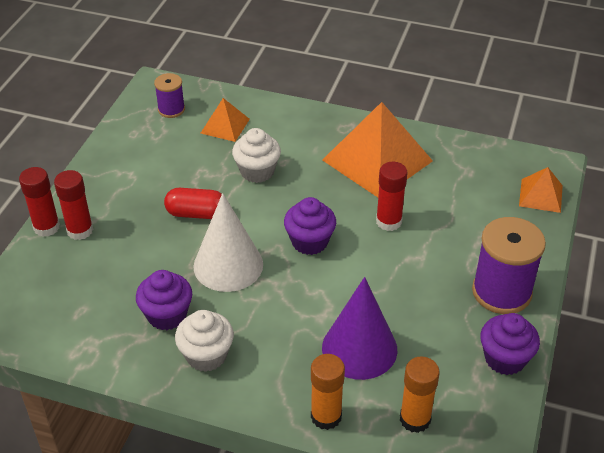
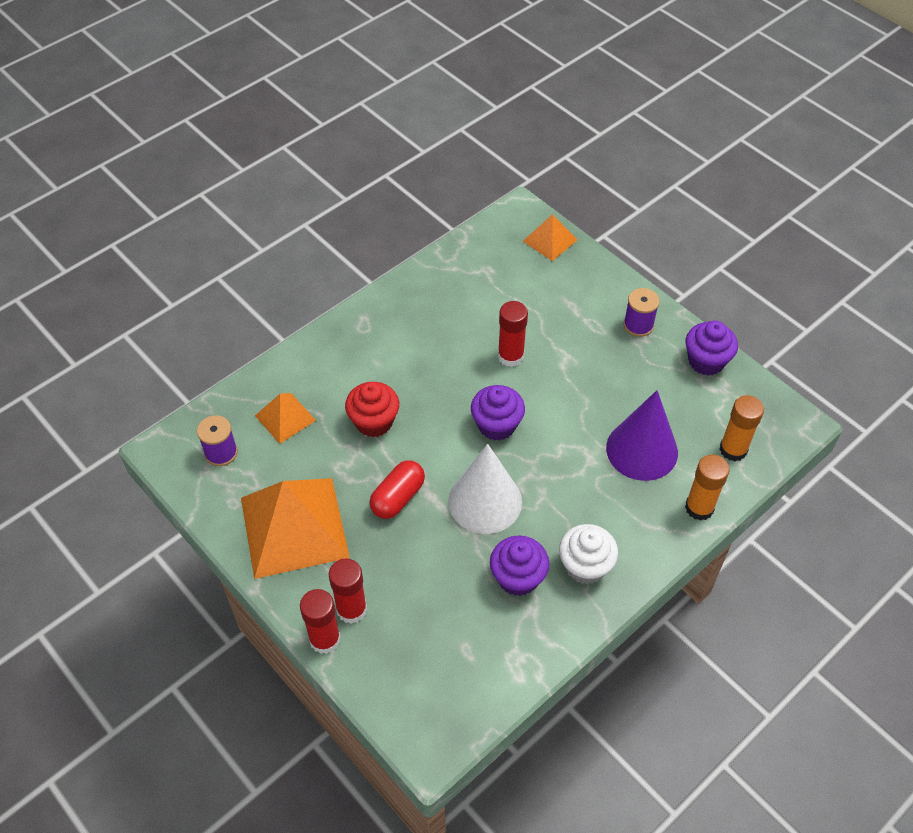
camera: 60 degrees left, 10 degrees up
white cupcake [232,128,281,183] -> red cupcake [345,382,399,437]
orange pyramid [323,102,433,197] -> orange pyramid moved to [241,478,350,579]
purple spool [472,217,546,314] -> purple spool [624,288,660,337], size x0.55

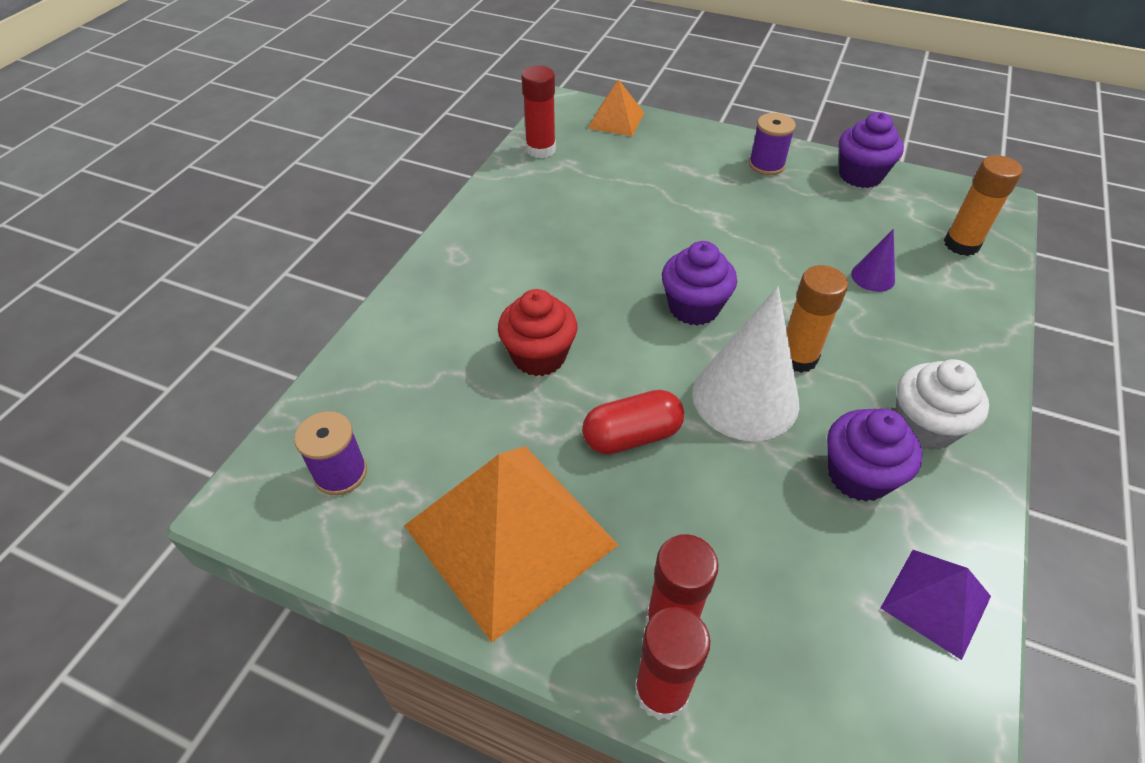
camera: 25 degrees left, 5 degrees down
orange pyramid [255,393,316,444] -> none
red capsule [370,460,425,519] -> red capsule turned 60 degrees clockwise [582,390,684,455]
red glue stick [498,301,528,367] -> red glue stick moved to [521,65,556,158]
purple cone [606,390,678,481] -> purple cone [851,229,895,292], size x0.46
orange glue stick [685,455,730,521] -> orange glue stick moved to [787,265,848,373]
none -> purple pyramid [881,550,991,660]

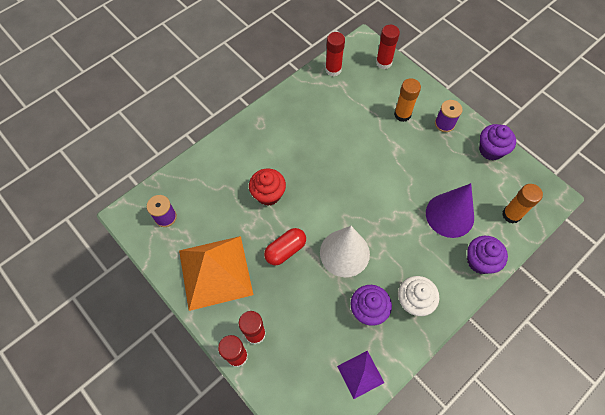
camera: 25 degrees right, 15 degrees up
red capsule [582,390,684,455] -> red capsule turned 45 degrees counterclockwise [264,228,306,266]
orange pyramid [588,79,644,137] -> red glue stick [376,25,400,69]
purple cupcake [662,241,737,325] -> purple cupcake moved to [467,236,508,274]
orange glue stick [787,265,848,373] -> orange glue stick moved to [394,78,421,122]
purple cone [851,229,895,292] -> purple cone [426,183,474,238], size x2.15

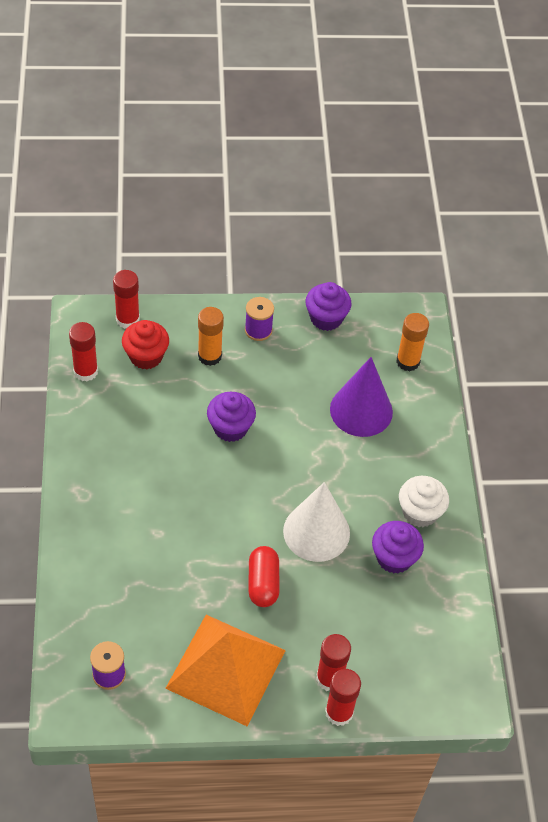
camera: 55 degrees left, 10 degrees down
red cupcake [249,169,286,206] -> red cupcake moved to [122,320,169,370]
purple pyramid [337,351,384,399] -> none
purple cupcake [467,236,508,274] -> purple cupcake moved to [207,392,256,442]

